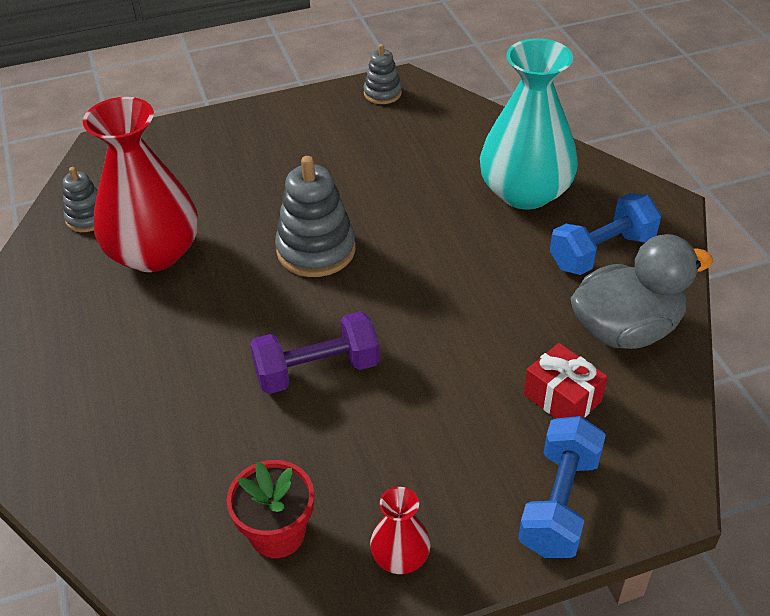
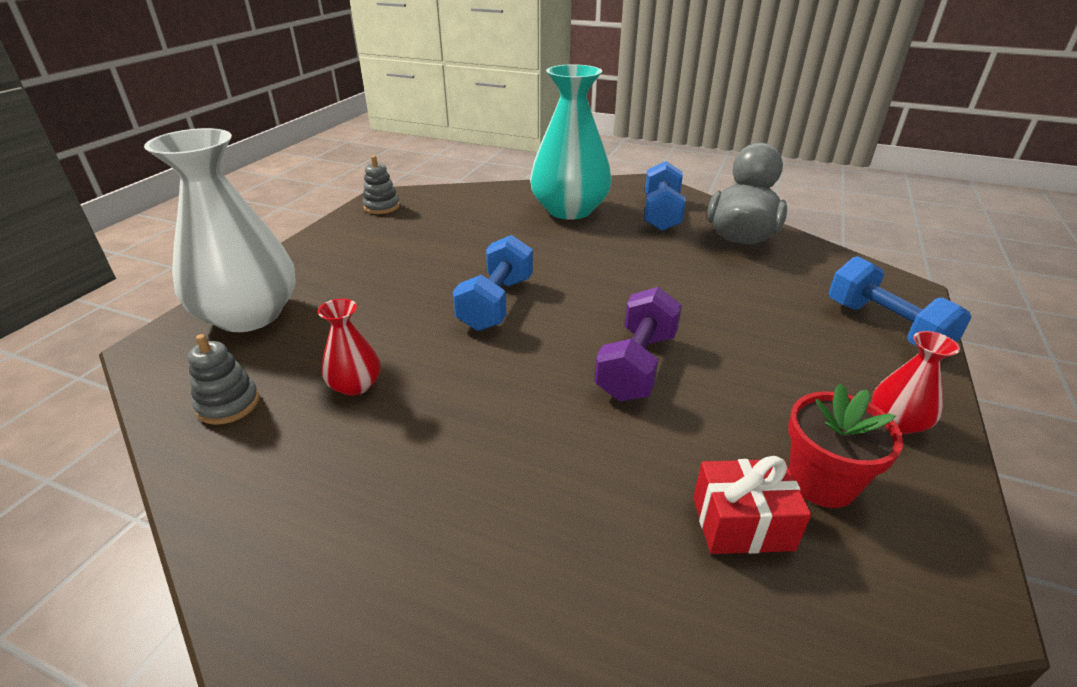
camera: 50 degrees left, 10 degrees down
red vase [83,97,198,272] -> red vase [318,299,380,396], size x0.45
grey stacking toy [275,156,356,277] -> blue dumbbell [453,235,533,331]
red gift [524,343,608,418] -> red gift moved to [693,456,811,554]
none -> white vase [144,128,296,332]

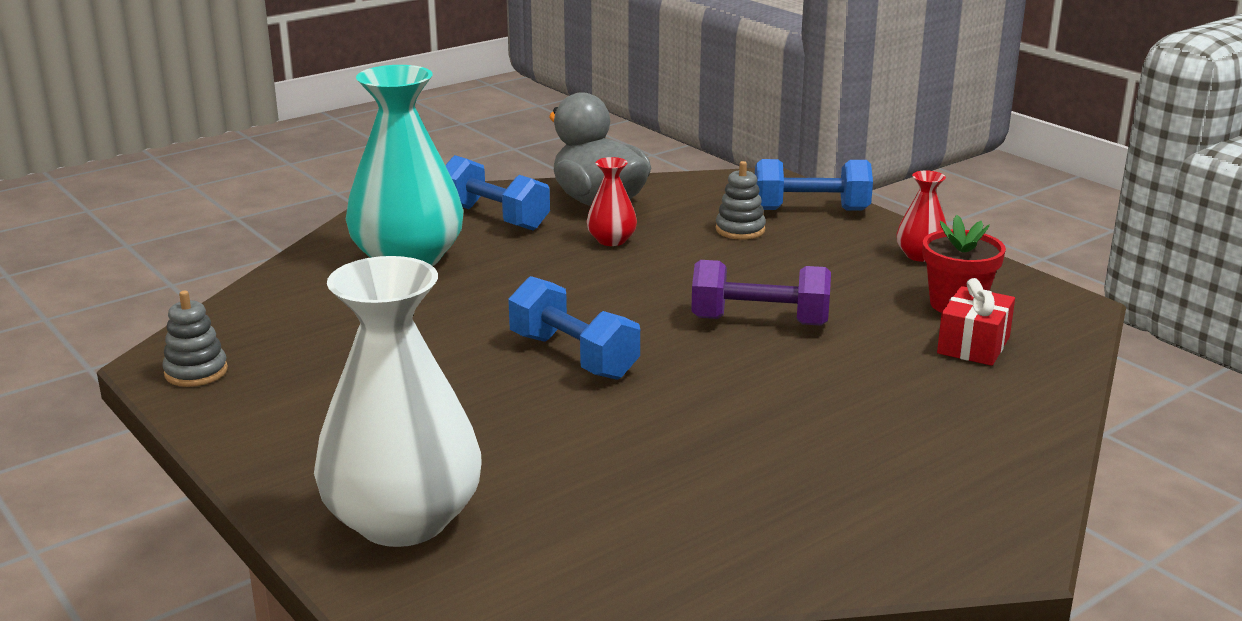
camera: 60 degrees left, 10 degrees down
grey stacking toy [188,334,259,425] -> grey stacking toy moved to [716,161,766,240]
red vase [318,299,380,396] -> red vase moved to [586,157,637,246]
purple dumbbell [595,287,682,401] -> purple dumbbell turned 45 degrees counterclockwise [691,260,831,326]

